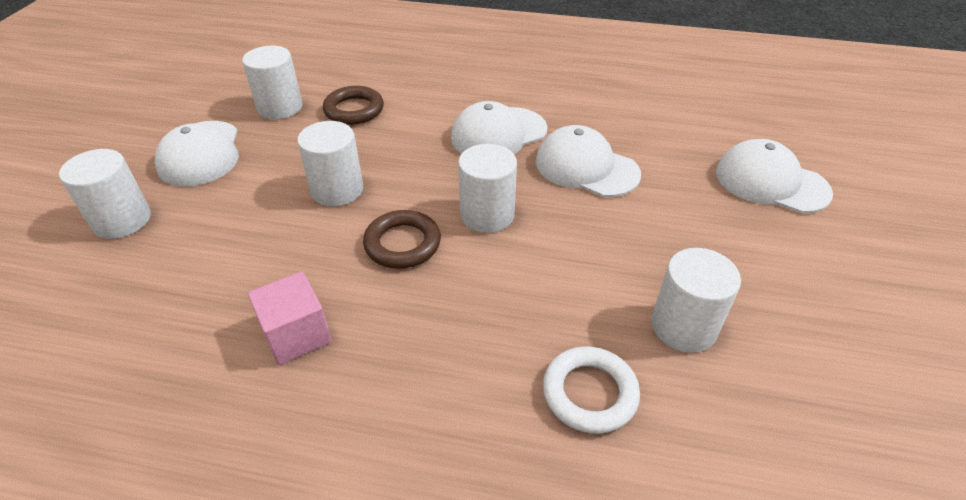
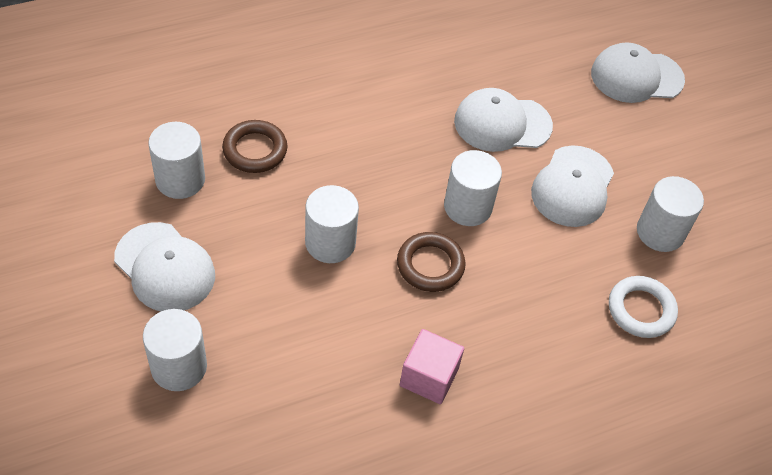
camera: 40 degrees left, 10 degrees up
white cap [451,101,547,154] -> white cap moved to [531,145,614,227]

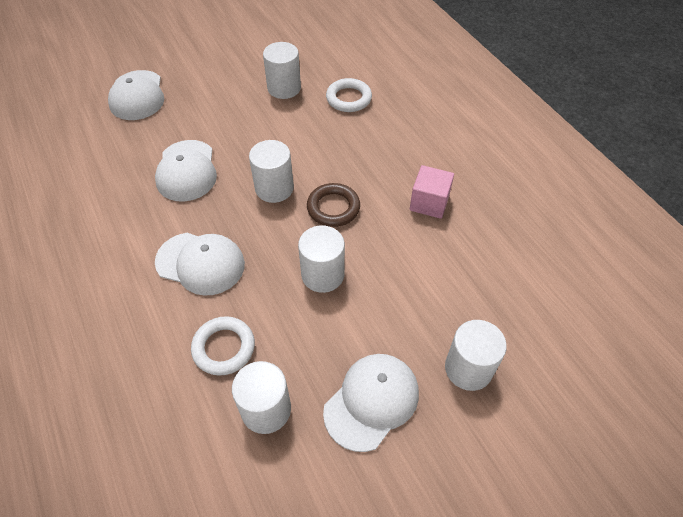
camera: 90 degrees left, 0 degrees up
brown ring [222,120,287,173] -> white ring [191,316,255,376]
white cap [531,145,614,227] -> white cap moved to [155,233,245,296]

